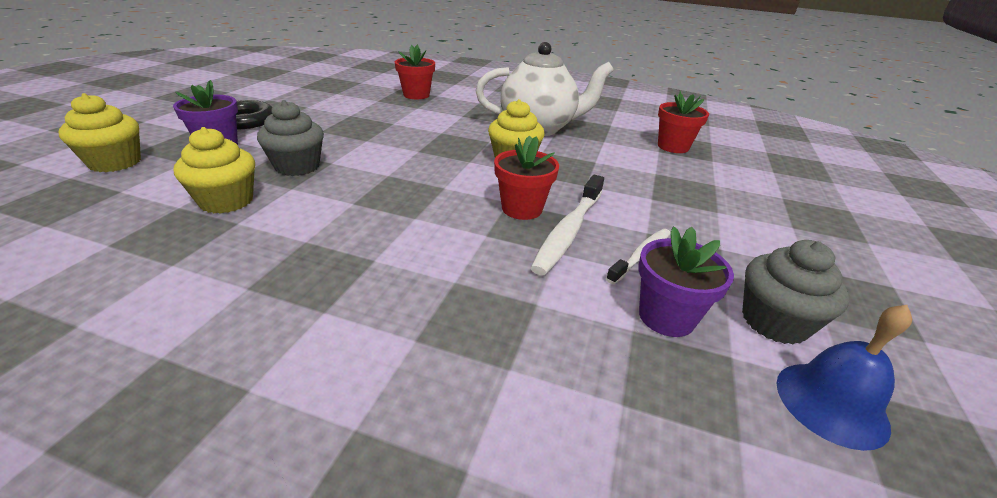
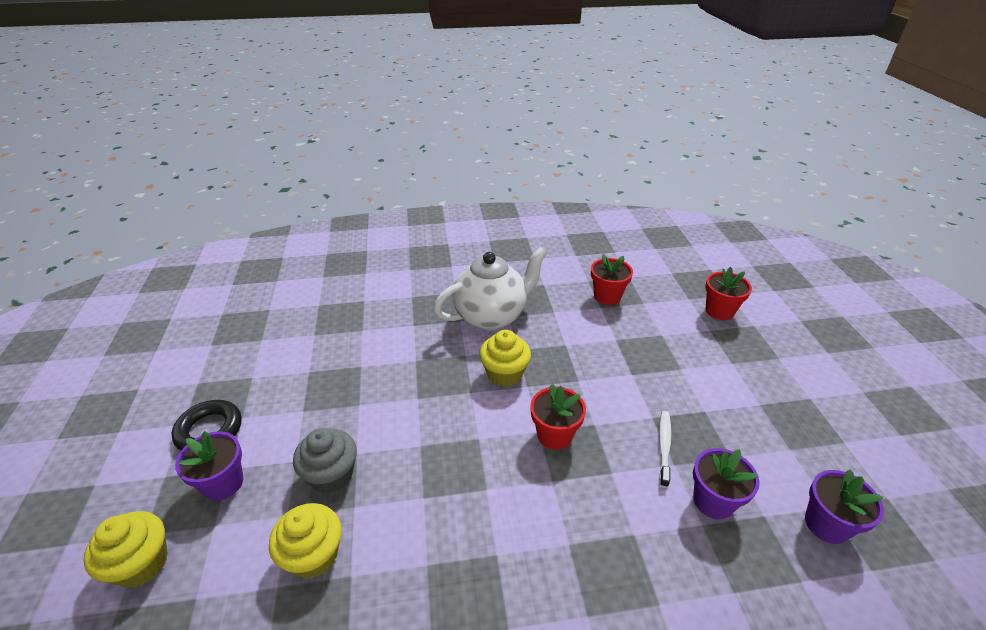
camera: 25 degrees left, 5 degrees up
red flower pot [395,45,435,99] -> red flower pot moved to [705,267,752,320]
white toothbrush [531,175,604,275] -> none
grey cupcake [742,240,849,344] -> none
blue bell [776,305,912,451] -> purple flower pot [805,470,884,544]

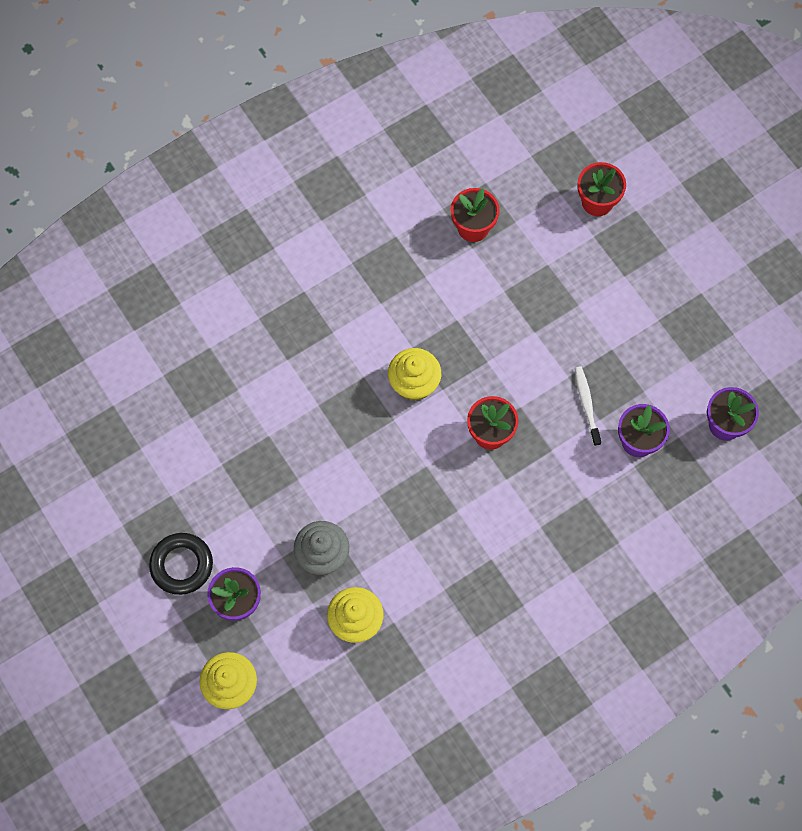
camera: 25 degrees left, 30 degrees up
white teapot [433,247,547,330] -> none

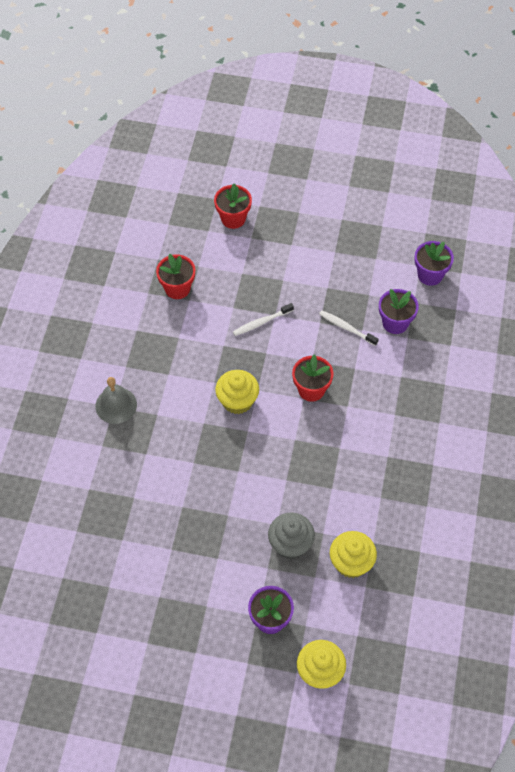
camera: 45 degrees left, 10 degrees down
black ring [149,533,213,595] -> none
none -> grey bell [95,377,137,424]
none -> white toothbrush [233,303,294,336]

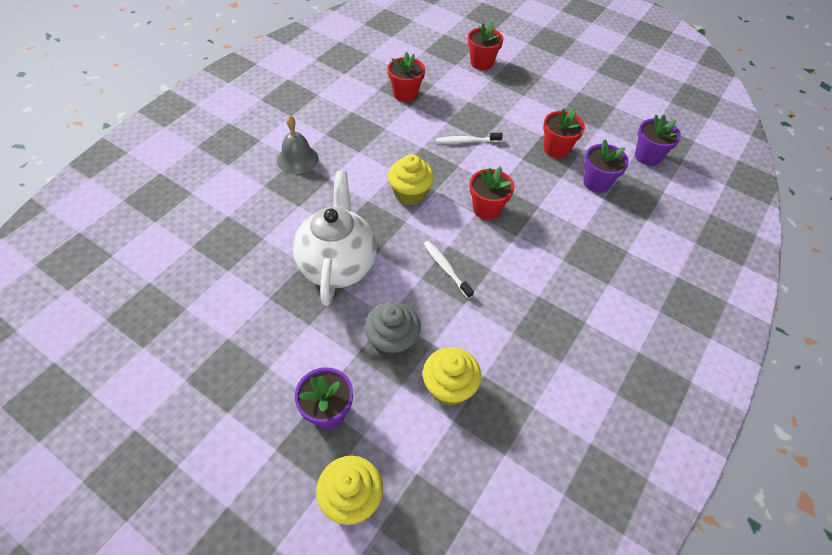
camera: 20 degrees right, 5 degrees down
white toothbrush [319,310,379,346] -> white toothbrush moved to [424,241,474,299]
none -> white teapot [293,171,377,306]
none -> red flower pot [543,108,585,158]

